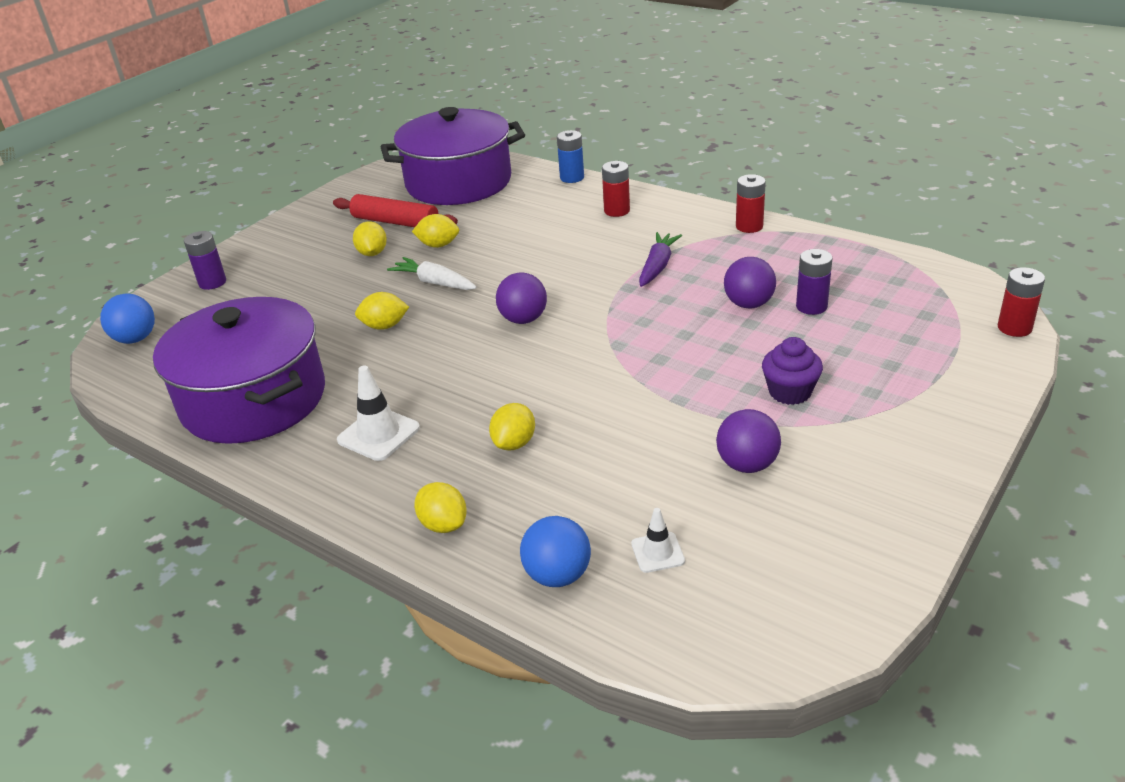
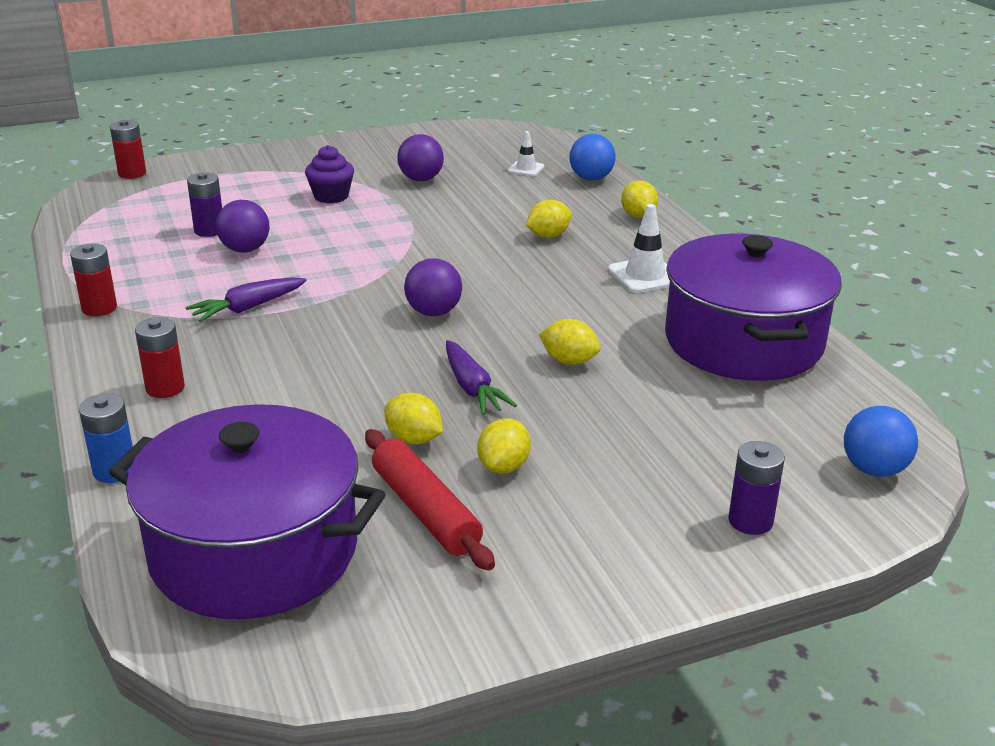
camera: 150 degrees left, 5 degrees down
white carrot [387,257,477,290] -> purple carrot [446,340,517,415]

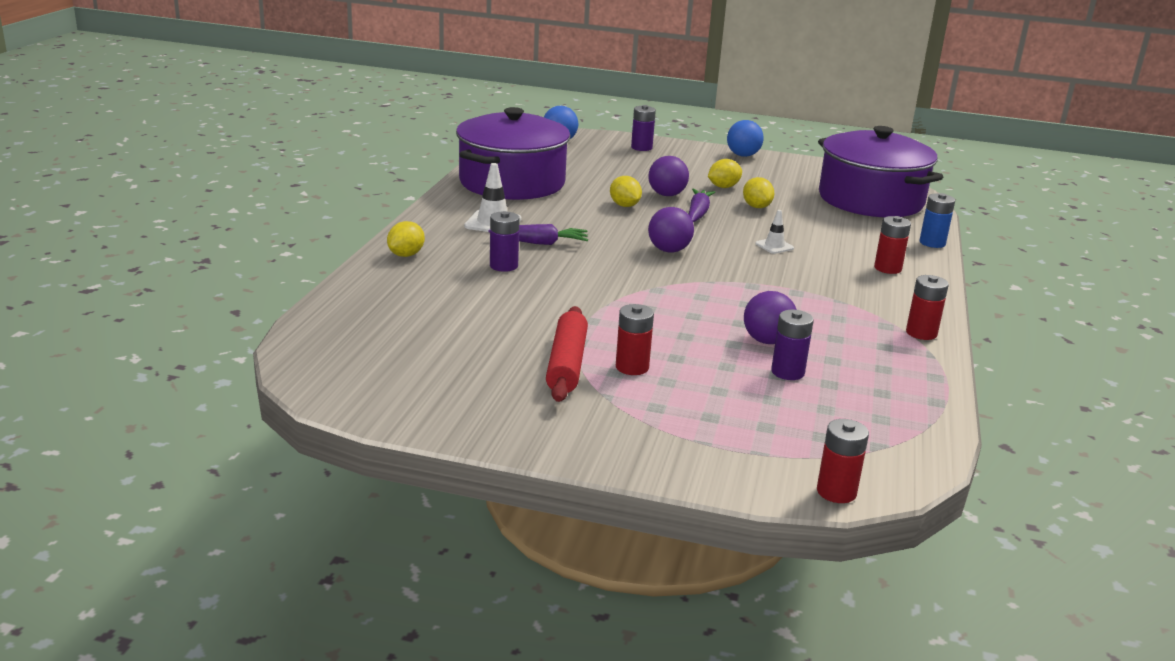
camera: 145 degrees left, 5 degrees down
purple carrot [185,277,307,322] -> purple carrot moved to [489,224,588,245]
purple cupcake [305,145,354,203] -> red battery [616,304,654,375]
red rolling pin [365,429,495,570] -> red rolling pin moved to [546,306,588,402]
purple ball [397,134,444,181] -> purple ball moved to [648,156,689,196]
white traffic cone [508,131,544,176] -> white traffic cone moved to [755,210,794,254]
yellow lemon [526,200,572,238] -> purple battery [490,211,520,272]
blue ball [569,134,616,180] -> blue ball moved to [727,120,764,157]

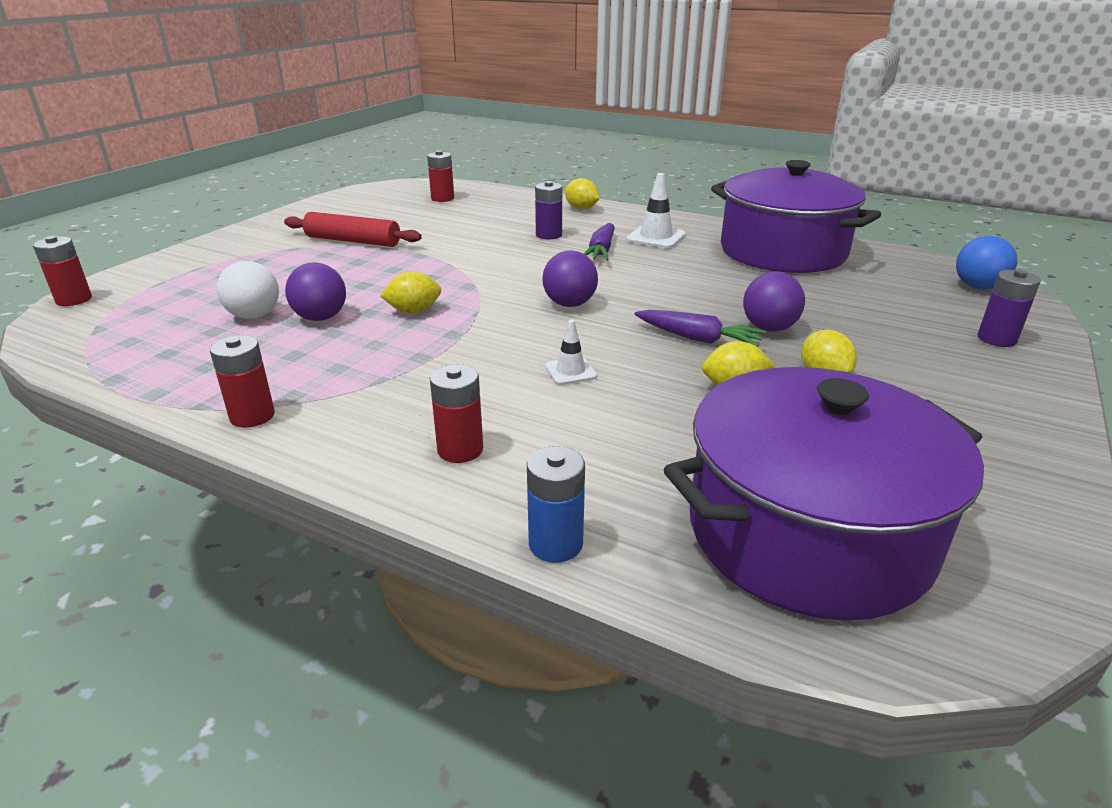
camera: 105 degrees right, 5 degrees up
yellow lemon [610,176,642,207] -> yellow lemon moved to [380,271,441,313]
red battery [616,304,654,375] -> red battery moved to [427,150,454,202]
blue ball [727,120,764,157] -> none
purple battery [771,310,814,380] -> white ball [217,261,279,319]

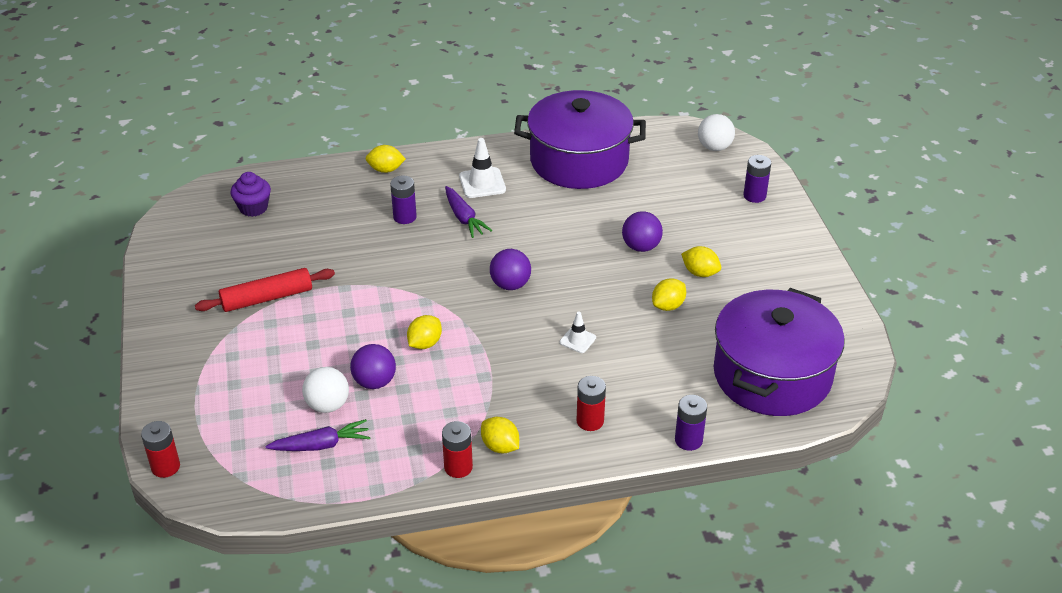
camera: 40 degrees left, 10 degrees up
red battery [427,150,454,202] -> purple cupcake [231,172,271,217]
blue battery [527,446,585,563] -> purple battery [675,395,707,451]
purple carrot [634,310,766,347] -> purple carrot moved to [265,419,370,451]
blue ball [956,236,1017,290] -> white ball [698,114,735,151]
none -> yellow lemon [481,417,519,453]

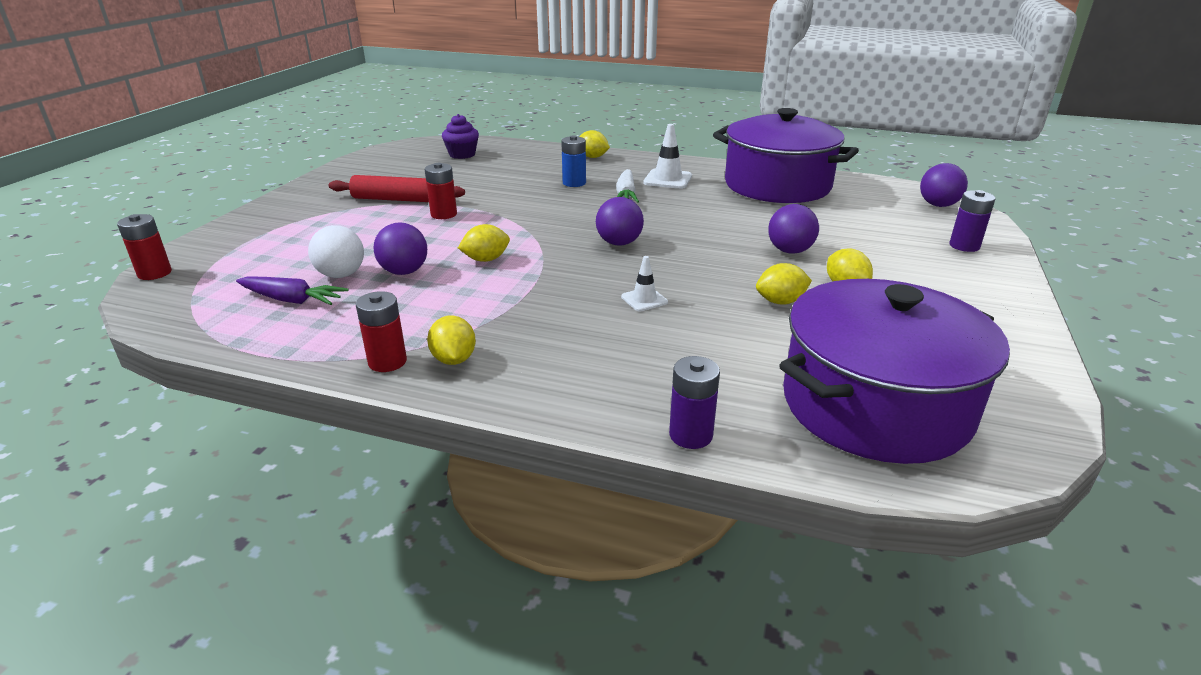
camera: 30 degrees right, 10 degrees down
purple battery [390,175,417,224] -> blue battery [561,135,586,187]
purple carrot [445,186,492,238] -> white carrot [616,169,639,203]
red battery [576,376,606,431] -> red battery moved to [425,163,457,219]
white ball [698,114,735,151] -> purple ball [920,163,968,207]

